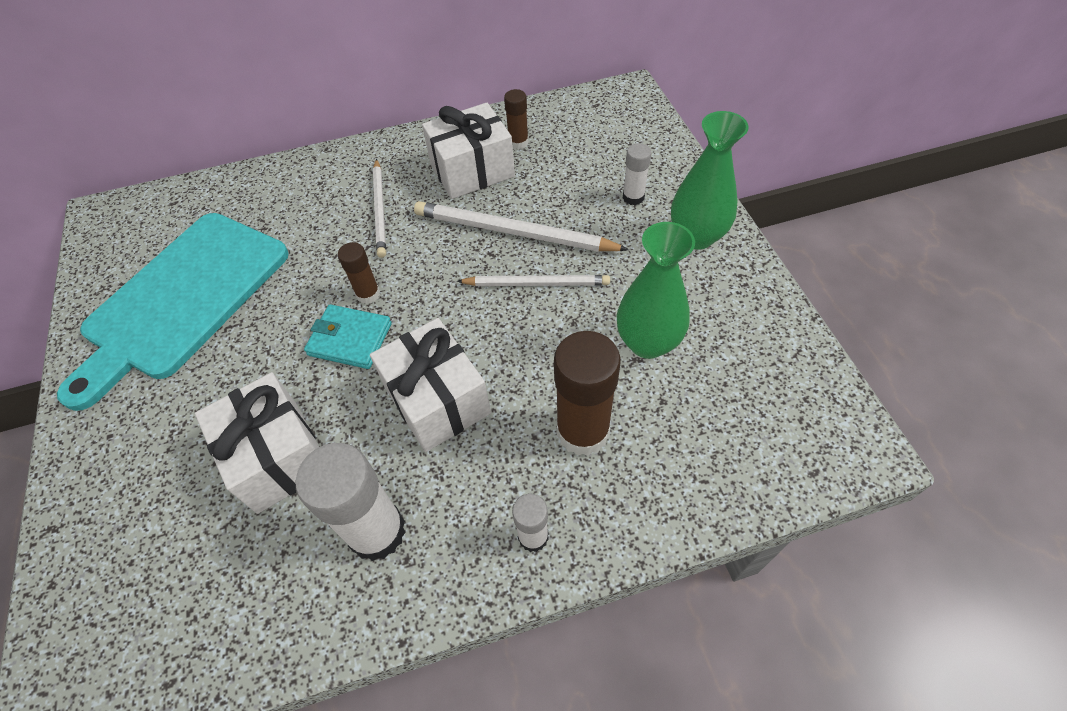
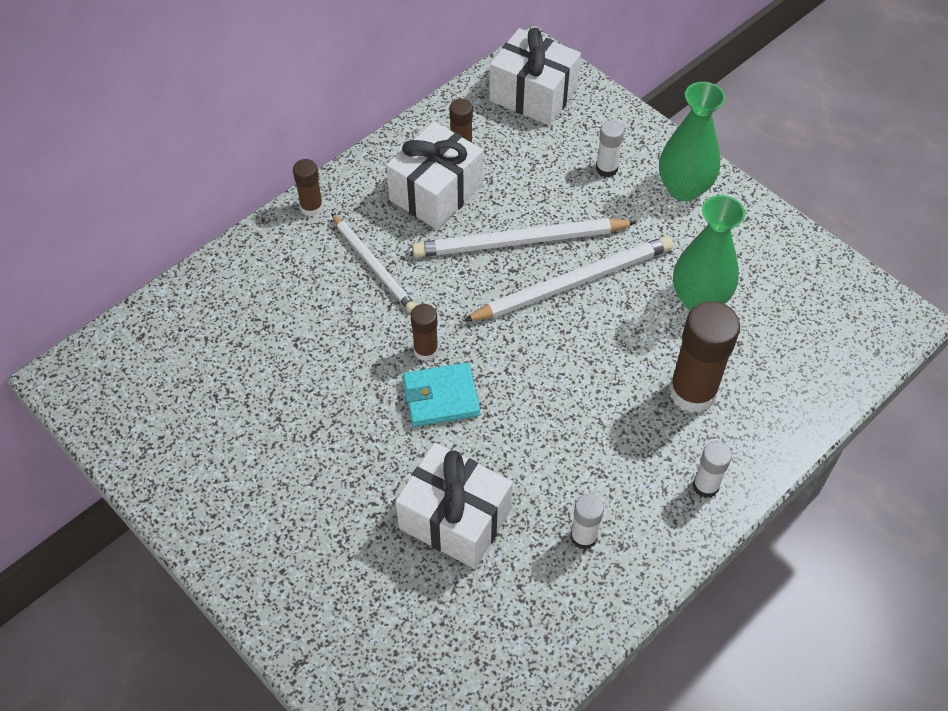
camera: 30 degrees left, 0 degrees up
turquoise cutting board [57,213,289,411] -> none
white glue stick [296,443,406,561] -> white glue stick [570,494,604,550], size x0.53
white gift [370,318,491,452] -> white gift moved to [489,28,581,126]
white pencil [457,275,610,286] -> white pencil [463,236,673,321], size x1.54
none -> brown glue stick [293,159,323,216]

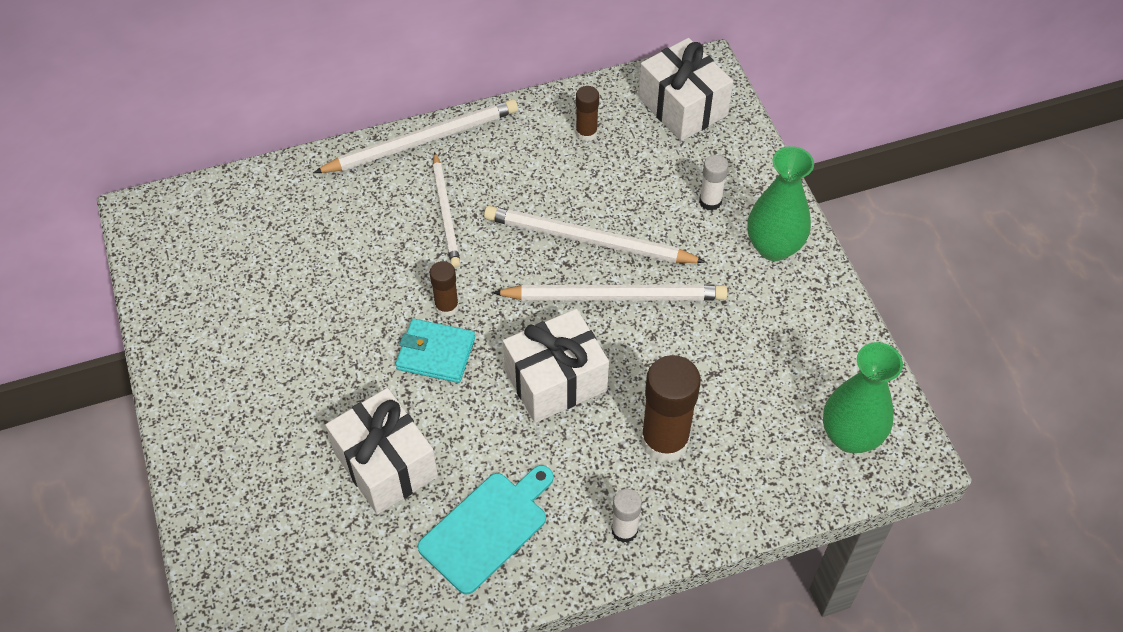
camera: 25 degrees right, 0 degrees up
brown glue stick [293,159,323,216] -> white pencil [313,99,518,173]
white gift [386,121,483,229] -> white gift moved to [503,309,609,423]
white glue stick [570,494,604,550] -> turquoise cutting board [418,465,553,595]
green vase [673,195,745,311] -> green vase moved to [823,342,903,453]

